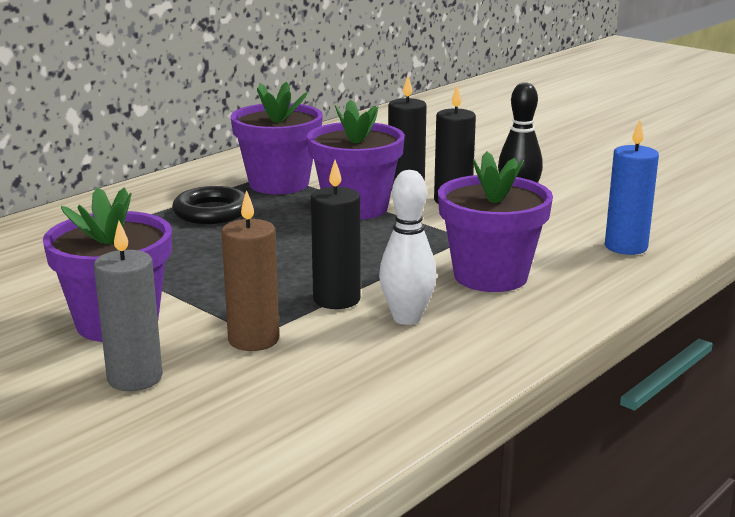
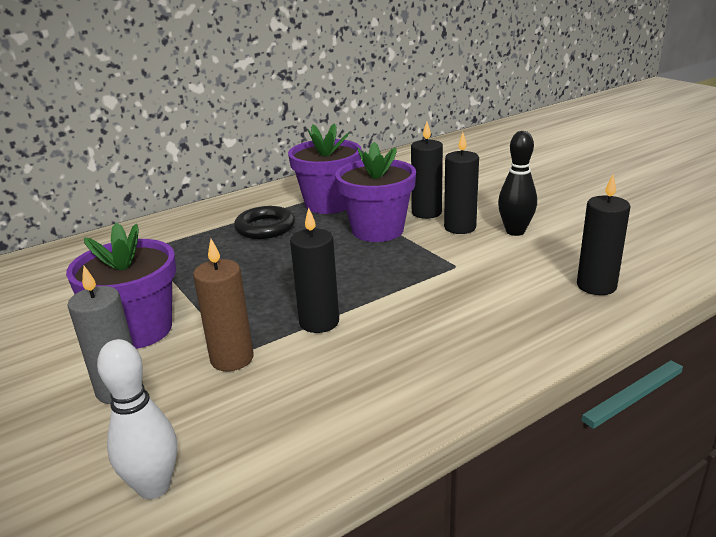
camera: 15 degrees right, 5 degrees up
white bowling pin [379,170,437,325] -> white bowling pin moved to [97,339,177,499]
purple flower pot [438,151,553,292] -> none
blue candle [605,120,659,255] -> black candle [577,175,631,295]

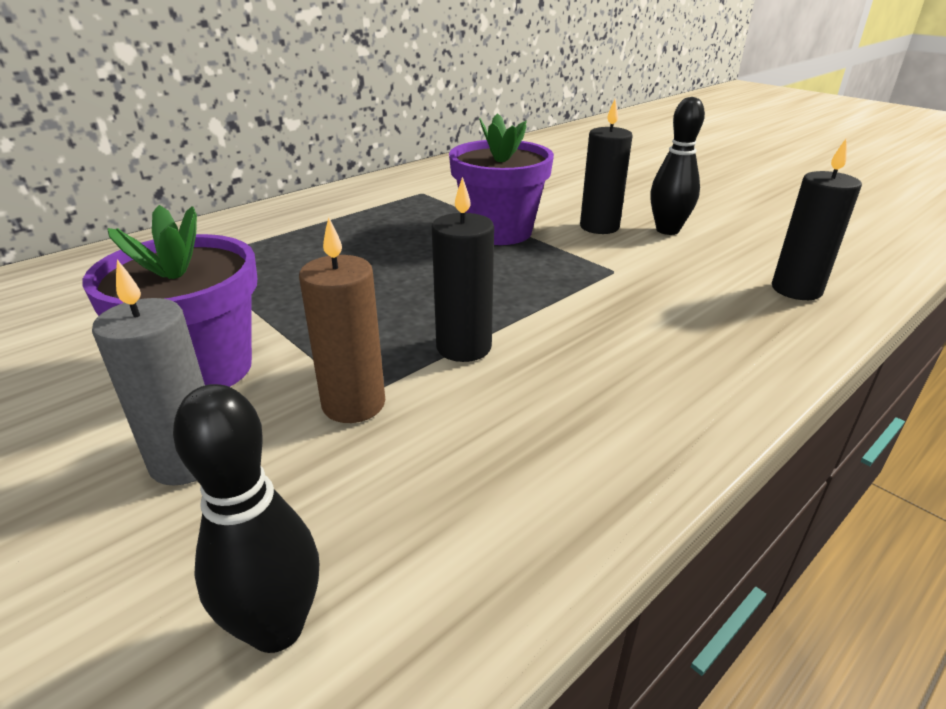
camera: 10 degrees left, 5 degrees up
white bowling pin [97,339,177,499] -> black bowling pin [173,384,319,653]
black ring [234,206,295,239] -> none
purple flower pot [288,123,361,214] -> none
black candle [411,122,443,219] -> none

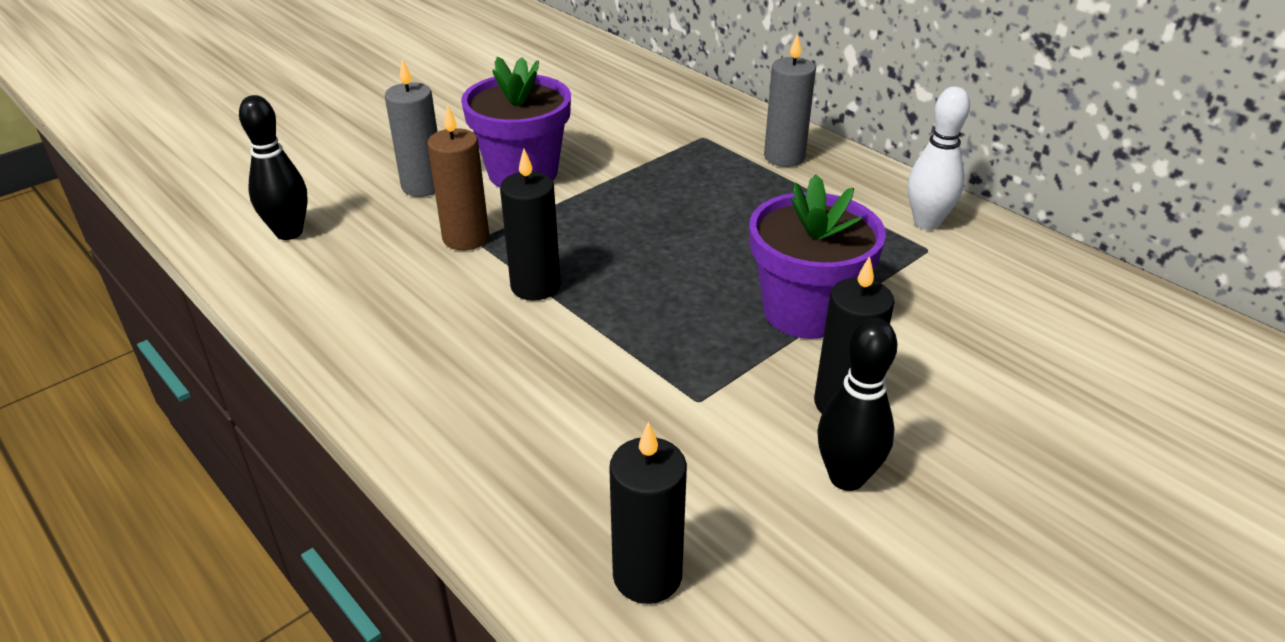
camera: 90 degrees right, 5 degrees up
none -> grey candle [764,33,816,167]
none -> white bowling pin [908,87,970,230]

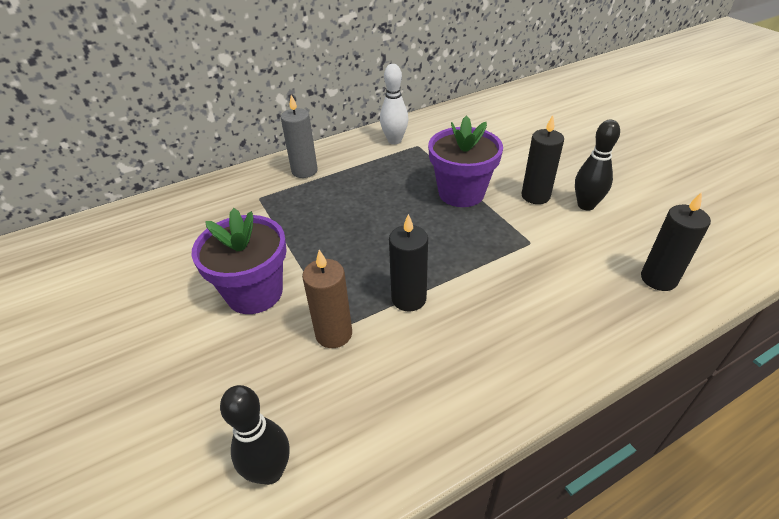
camera: 75 degrees left, 5 degrees up
grey candle [385,59,437,197] -> none

